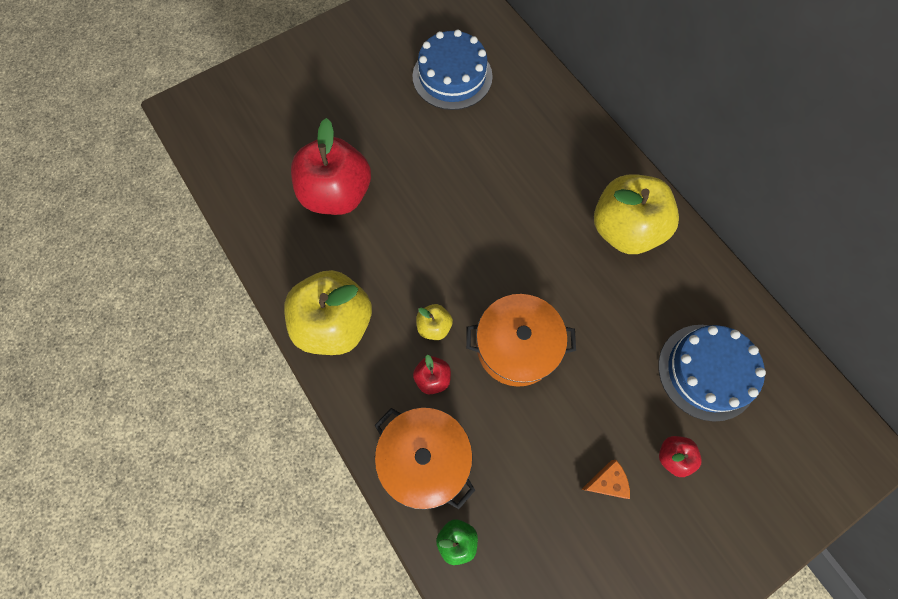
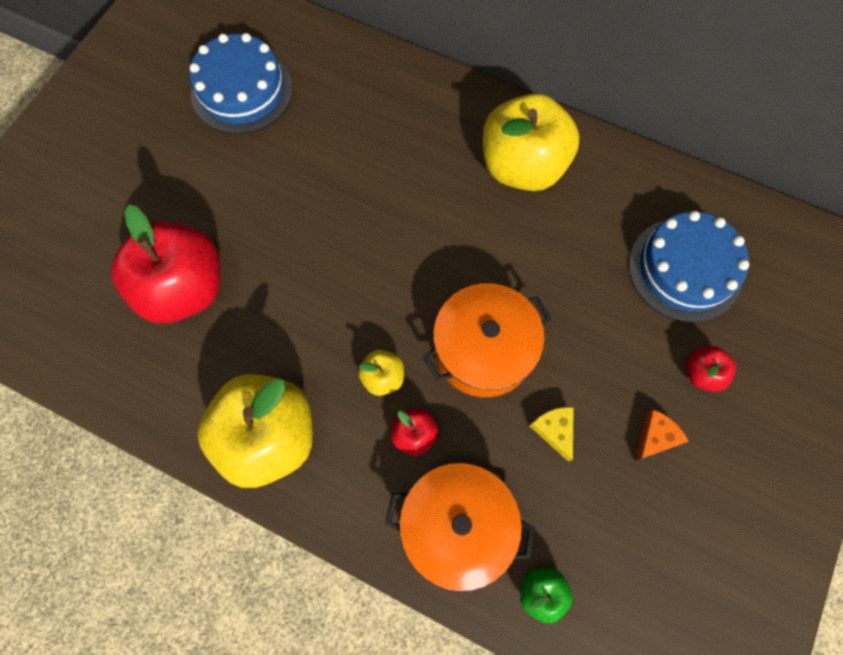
camera: 30 degrees left, 0 degrees up
none -> yellow cheese [530,407,574,462]

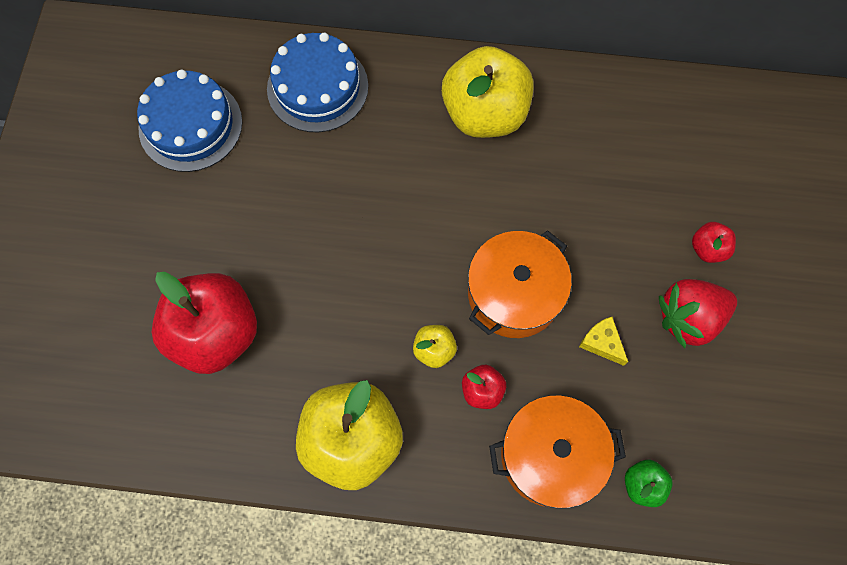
camera: 20 degrees left, 0 degrees up
blue cake [629,211,749,322] -> blue cake moved to [267,33,368,132]
orange cheese [635,409,689,461] -> red strawberry [659,279,737,348]

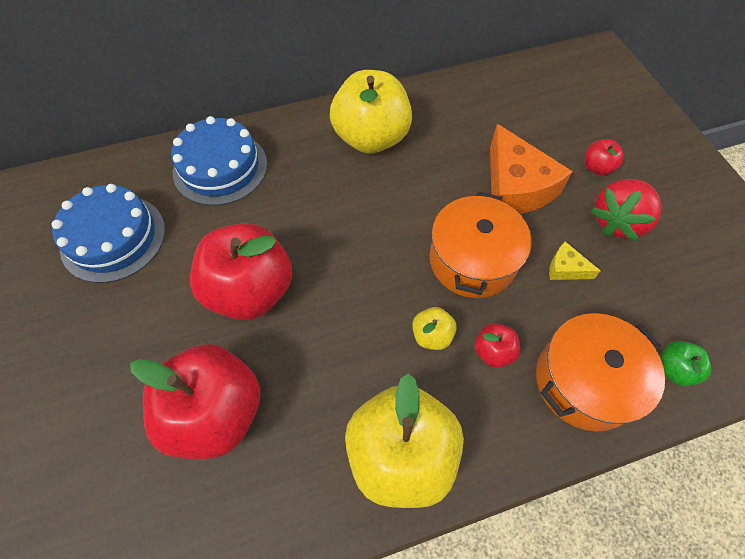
camera: 25 degrees left, 10 degrees down
none -> red apple [190,223,292,320]
none -> orange cheese [490,124,573,214]

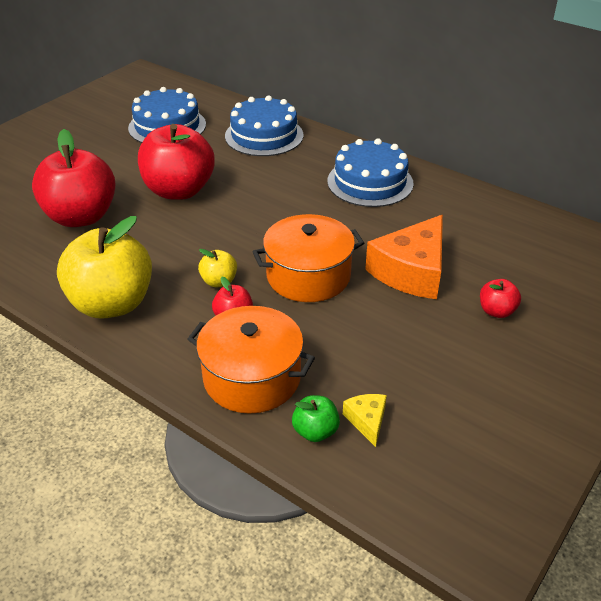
camera: 55 degrees right, 20 degrees down
yellow apple [330,70,412,154] -> blue cake [327,138,414,207]
yellow cheese [549,241,601,280] -> yellow cheese moved to [343,394,387,447]
red strawberry [590,179,662,241] -> none

